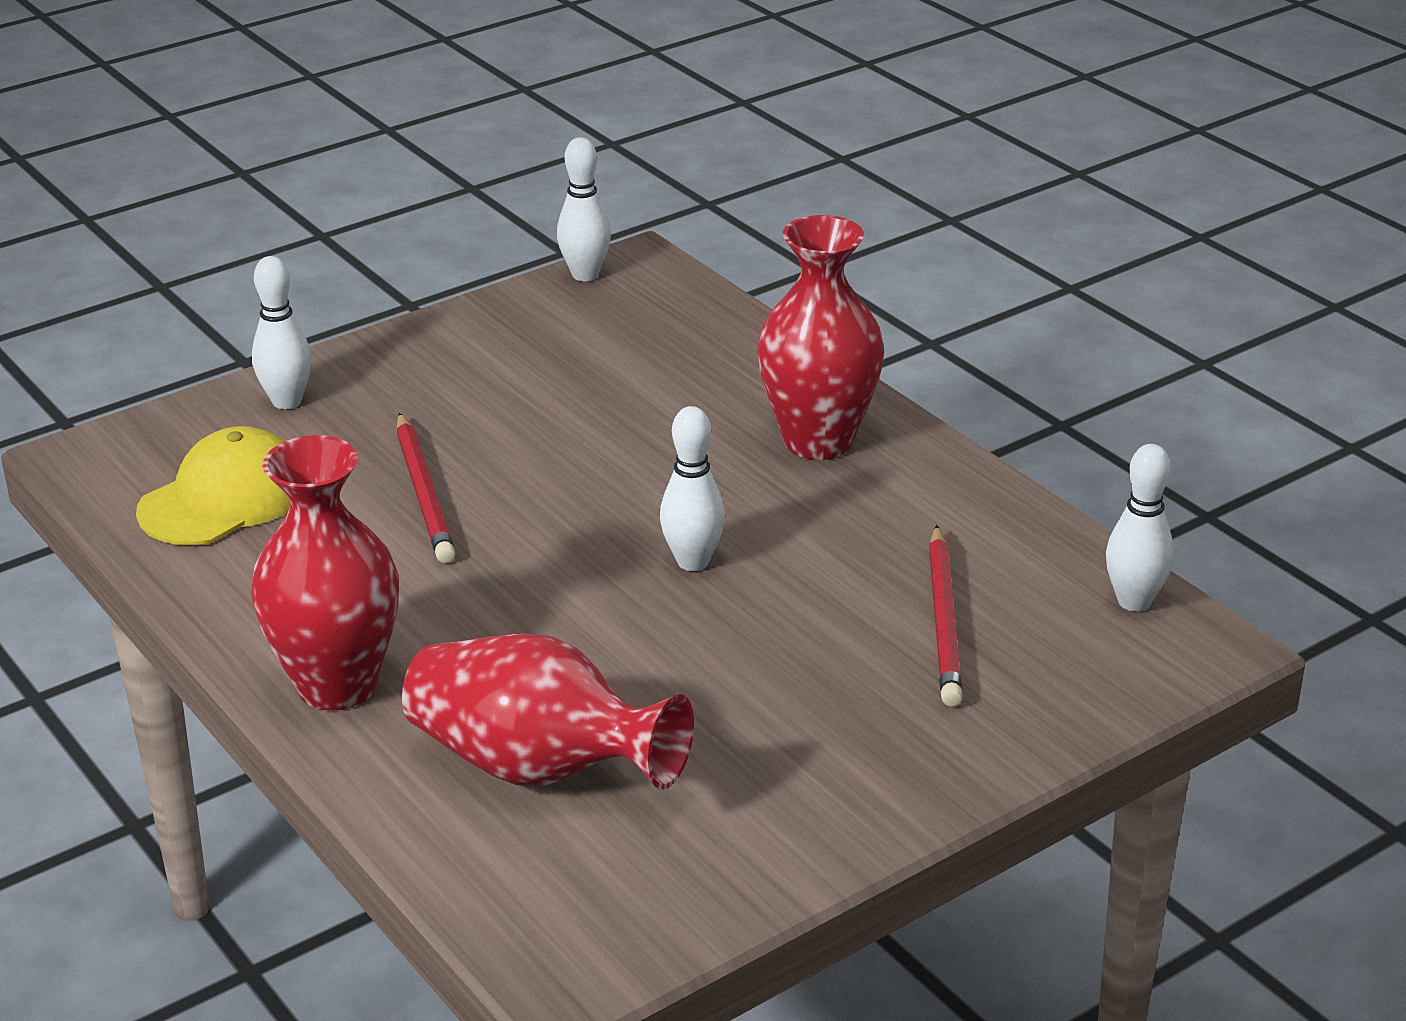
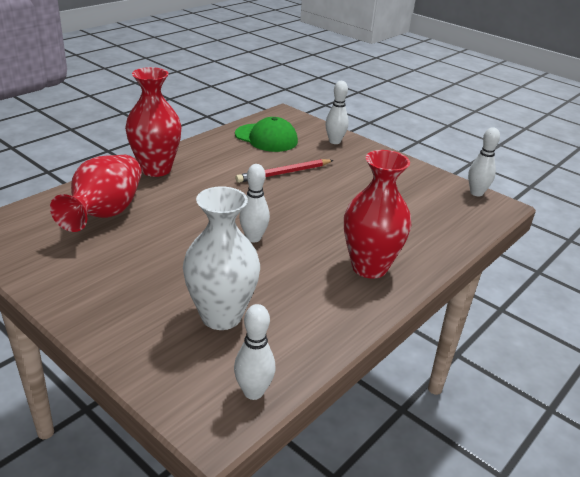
camera: 75 degrees right, 0 degrees up
yellow cap [136,426,290,545] -> green cap [235,117,298,152]
red pencil [929,525,963,707] -> white vase [183,186,260,330]

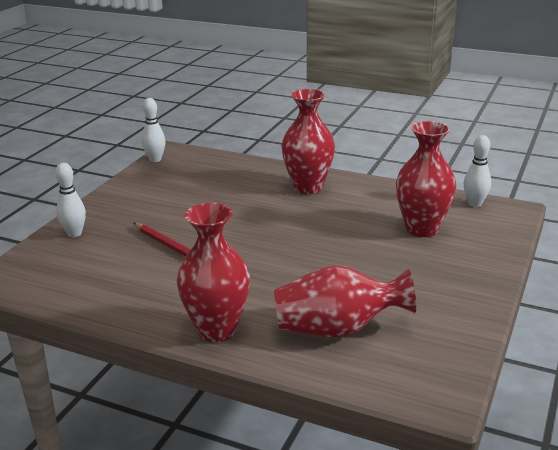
camera: 105 degrees left, 5 degrees down
white vase [183,186,260,330] -> red vase [396,121,456,237]
green cap [235,117,298,152] -> none
white bowling pin [239,164,270,242] -> none

